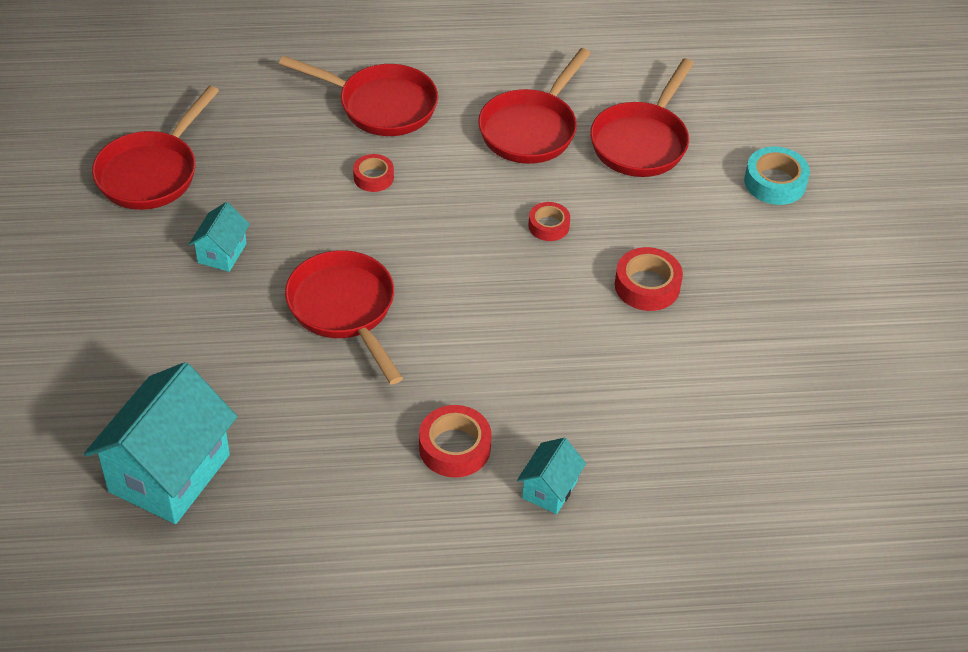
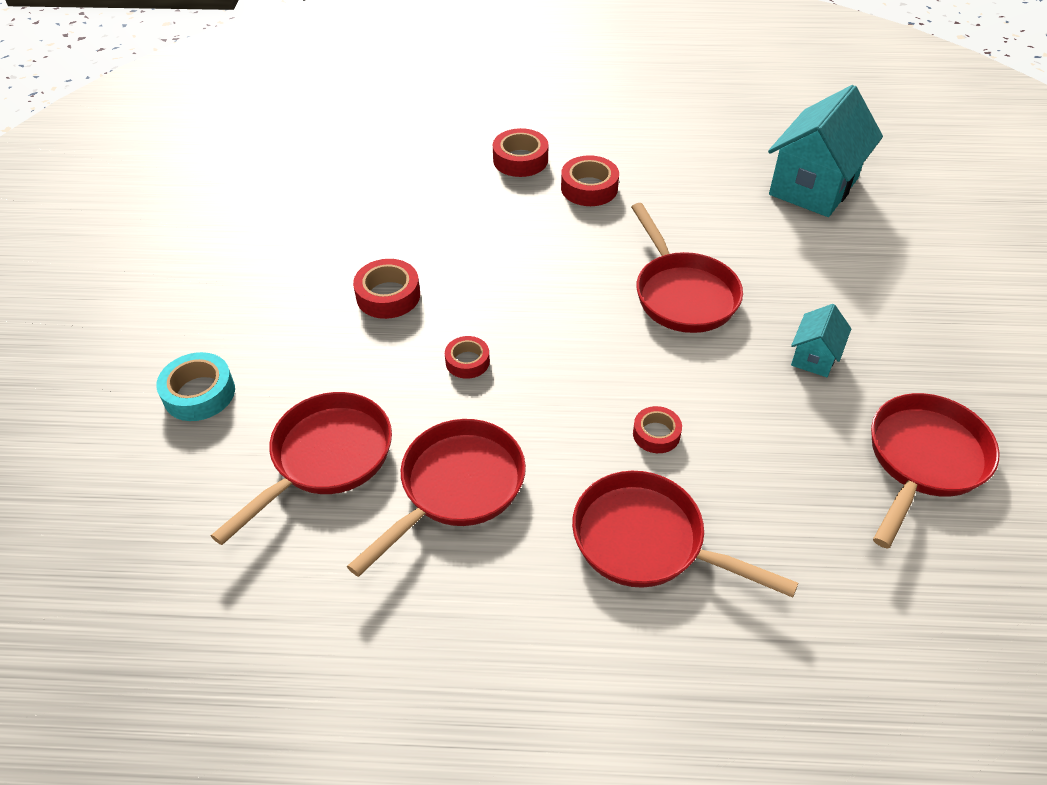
camera: 170 degrees left, 0 degrees up
turquoise house [517,438,586,514] -> red tape [493,128,548,177]

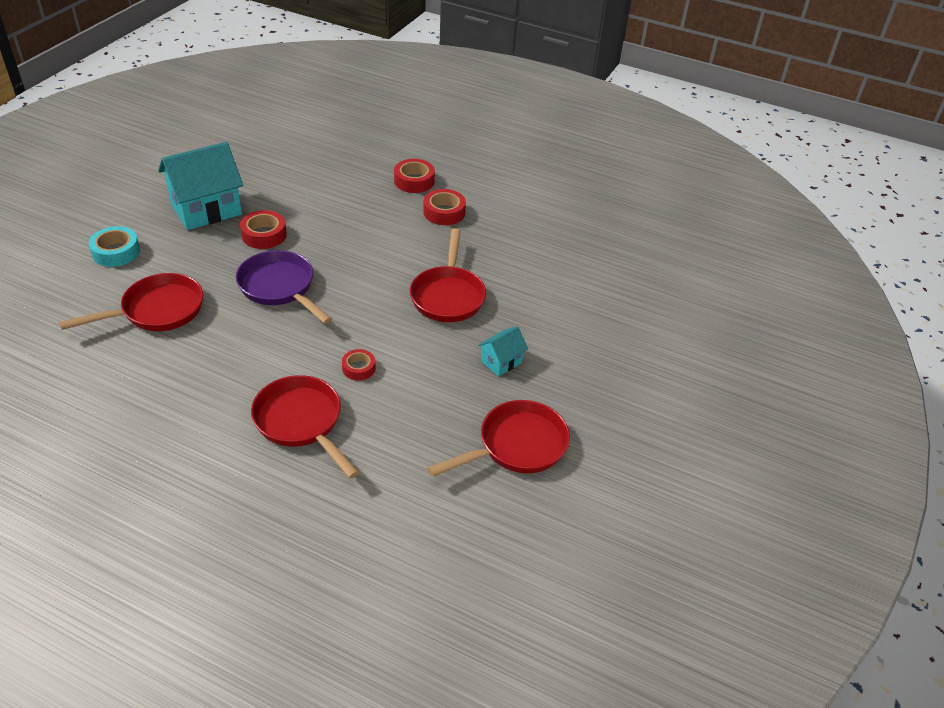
camera: 20 degrees right, 5 degrees down
red pan [347,419,526,577] -> none
red tape [445,336,490,379] -> purple pan [236,250,332,324]
turquoise house [768,85,883,217] -> turquoise house moved to [158,142,243,230]

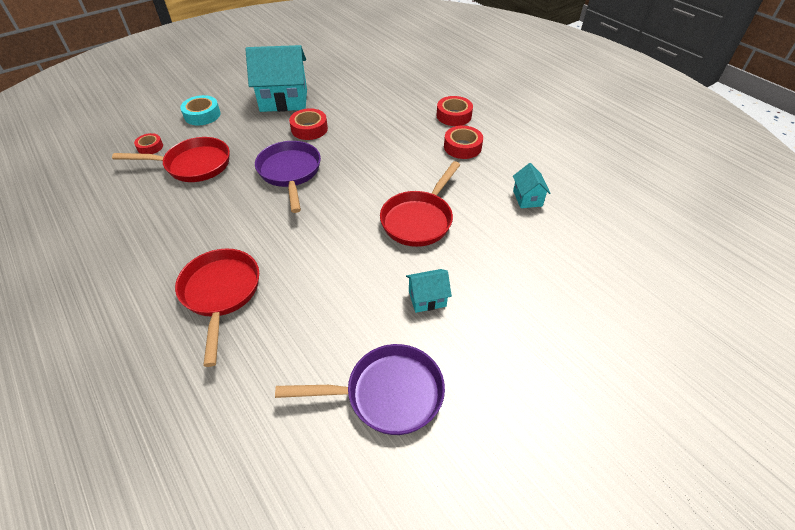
camera: 30 degrees right, 5 degrees up
red tape [342,349,375,380] -> red tape moved to [134,133,163,154]
red pan [428,400,570,477] -> purple pan [275,344,445,435]
none -> turquoise house [513,163,551,208]

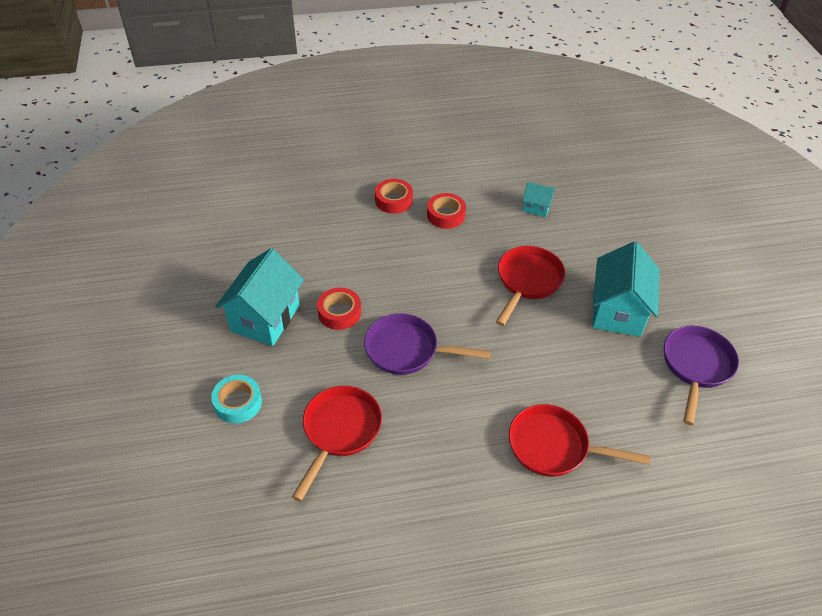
camera: 65 degrees left, 0 degrees up
red tape [134,133,163,154] -> none
red pan [380,161,460,247] -> red pan turned 120 degrees counterclockwise [496,246,565,326]
turquoise house [406,269,452,313] -> turquoise house [592,241,660,337], size x2.07

